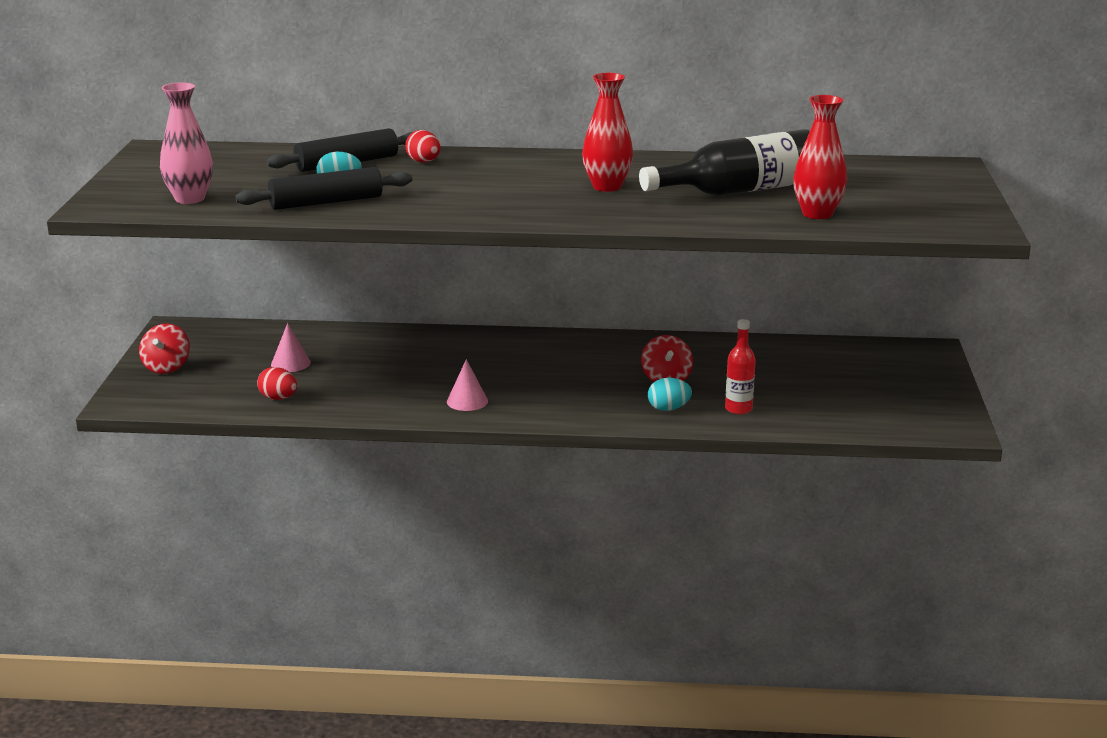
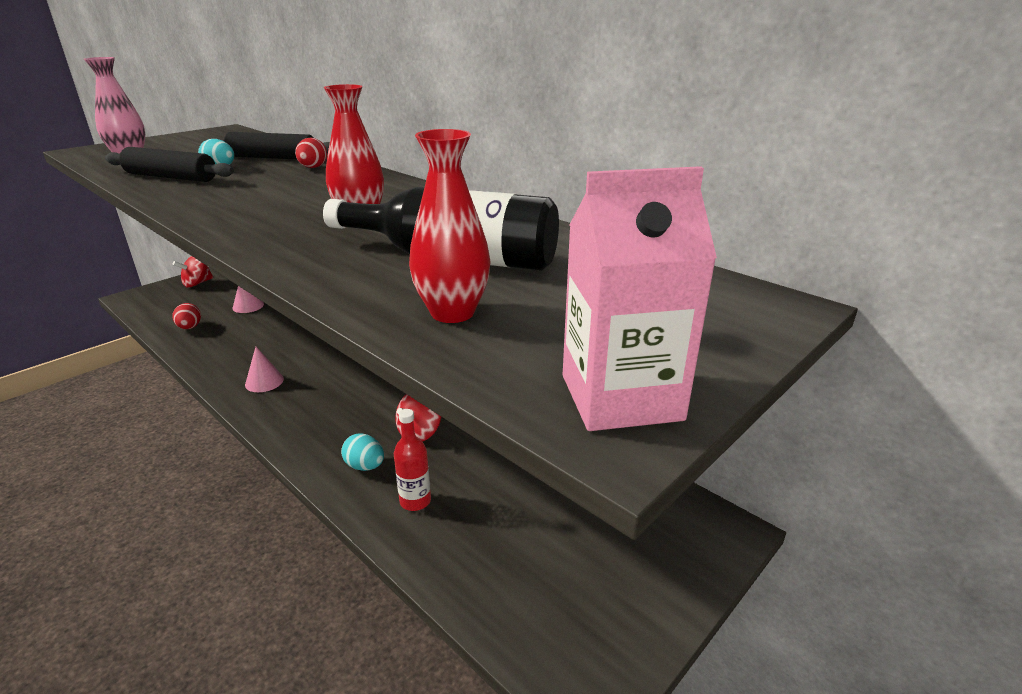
camera: 40 degrees right, 5 degrees up
none -> pink carton [563,166,717,431]

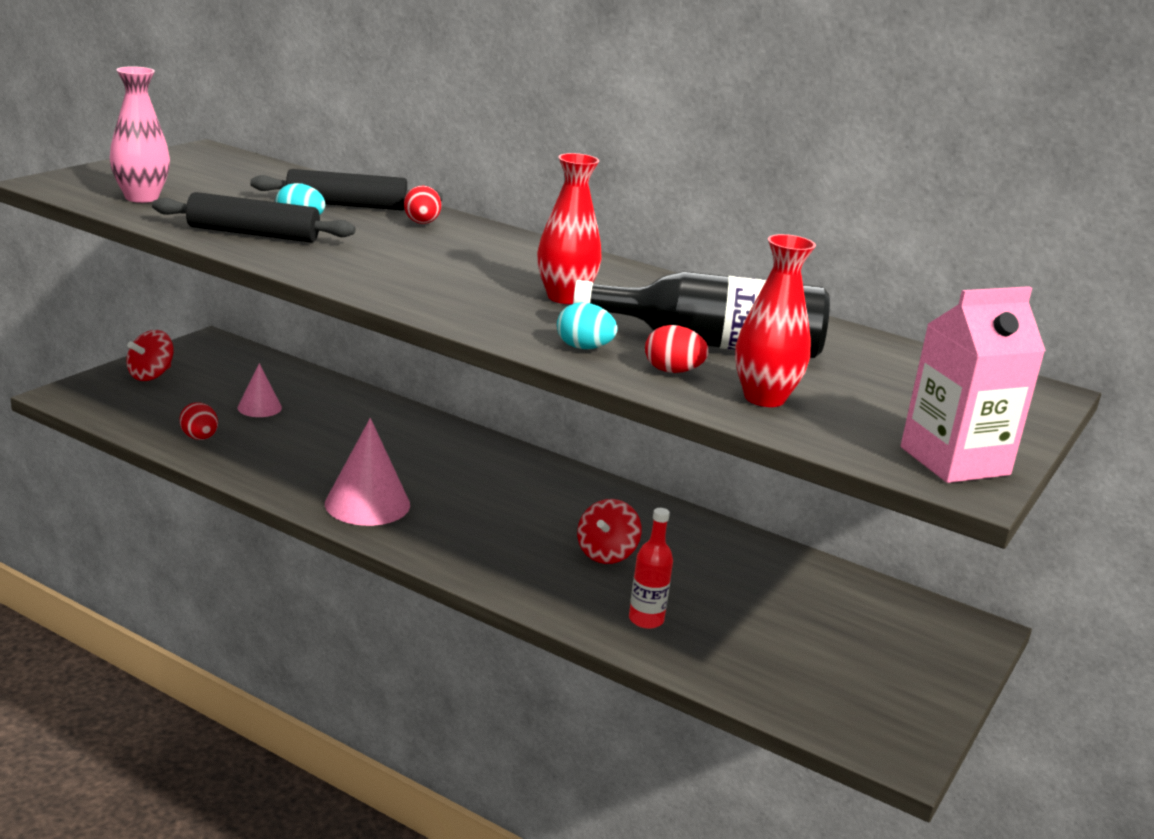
camera: 15 degrees left, 5 degrees down
pink cone [245,347,284,392] -> pink cone [325,418,410,526], size x1.73
turquoise egg [341,433,384,471] -> turquoise egg moved to [557,302,618,349]
none -> red egg [645,325,709,373]

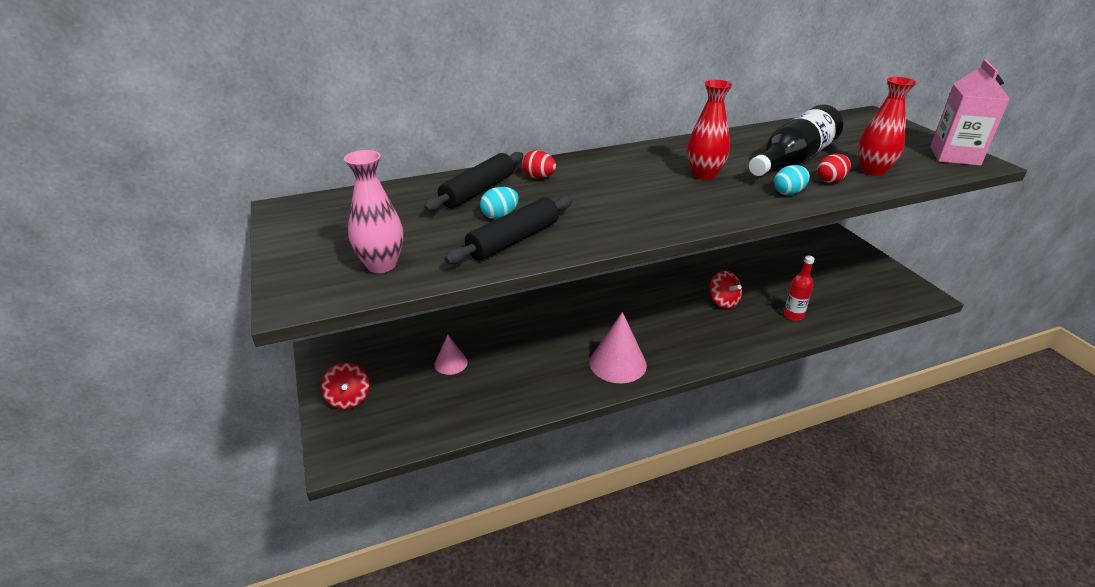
camera: 50 degrees left, 10 degrees up
red egg [179,402,218,440] -> none

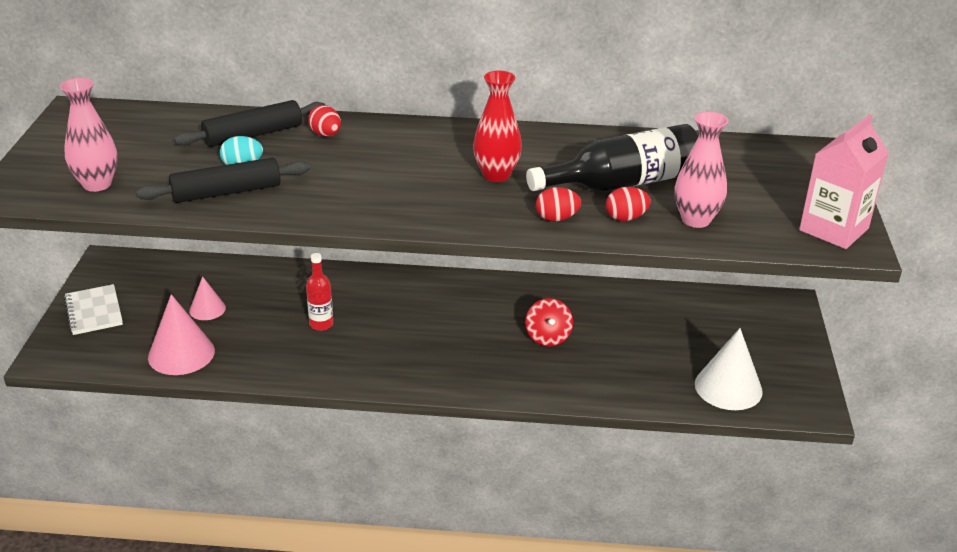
camera: 25 degrees right, 0 degrees up
red spinning top [321,362,370,409] -> white notebook [64,284,123,335]
pink cone [590,312,647,383] -> pink cone moved to [148,294,215,375]
turquoise egg [774,165,810,195] -> red egg [536,187,581,222]
red bottle [784,256,815,321] -> red bottle moved to [306,253,333,331]
red vase [858,77,917,176] -> pink vase [675,111,728,228]
none -> white cone [695,328,763,410]

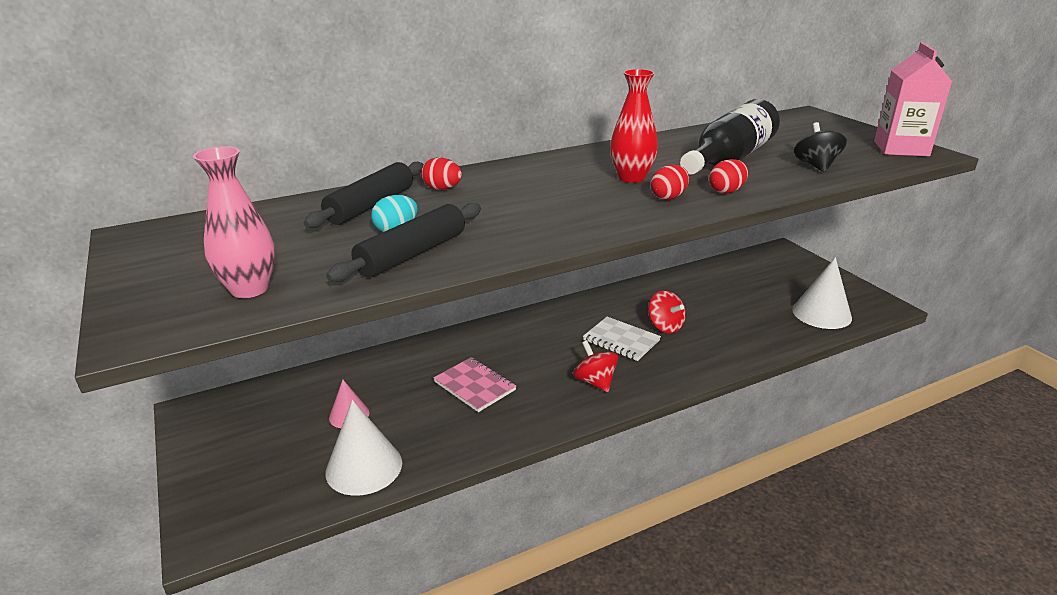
camera: 30 degrees left, 5 degrees down
white notebook [64,284,123,335] -> white notebook moved to [583,317,661,361]
pink cone [148,294,215,375] -> white cone [326,400,402,496]
red bottle [306,253,333,331] -> pink notebook [433,357,516,412]
red egg [606,187,651,221] -> red egg moved to [651,165,689,200]
pink vase [675,111,728,228] -> black spinning top [794,122,847,172]
none -> red spinning top [573,340,618,392]

